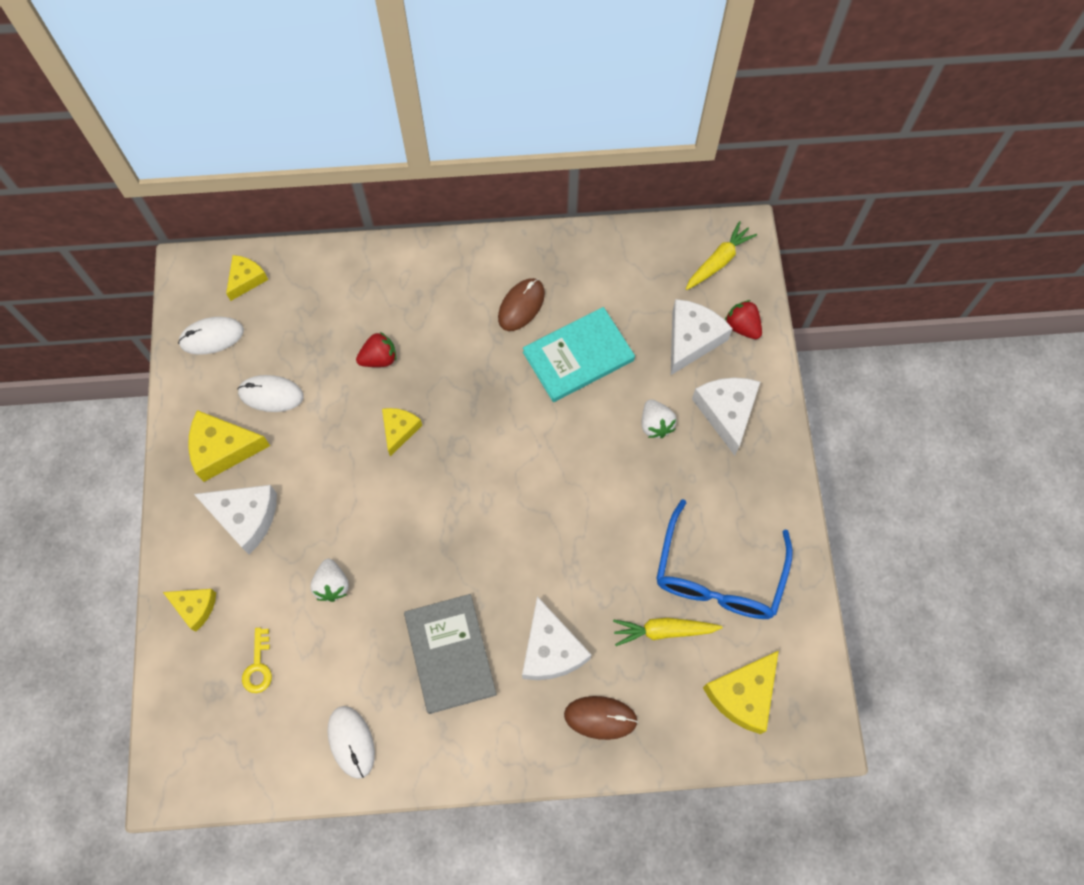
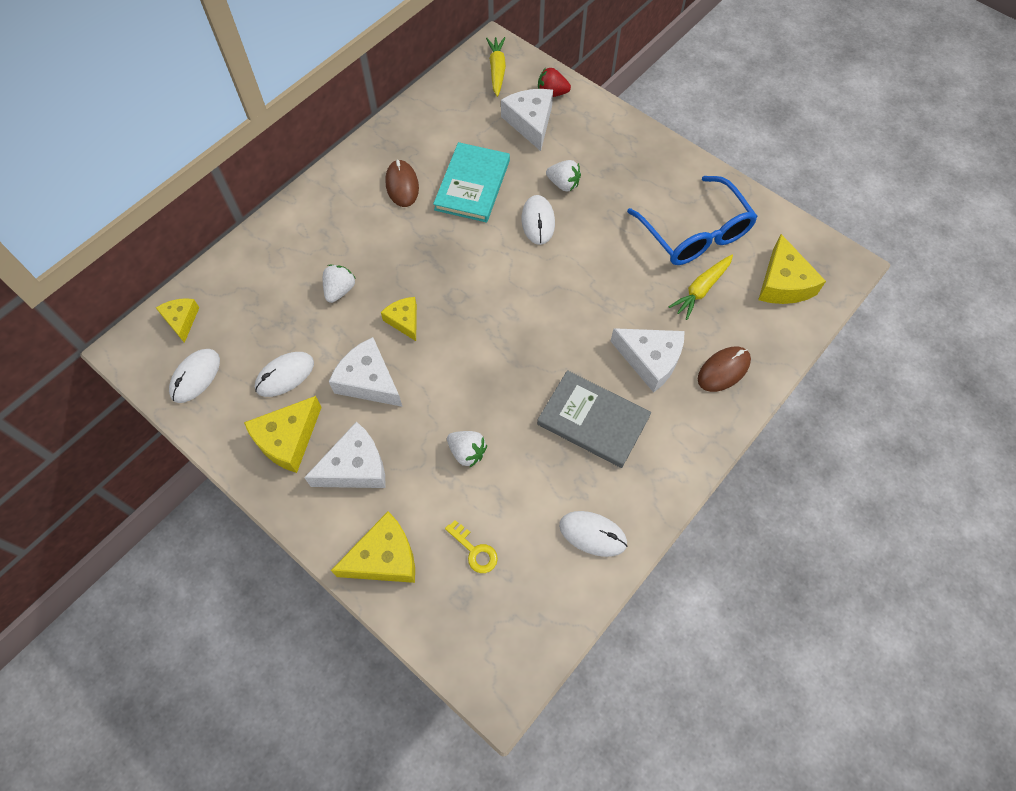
camera: 45 degrees left, 5 degrees down
yellow cheese [163,589,216,632] -> yellow cheese [331,511,415,583], size x1.62
red strawberry [356,332,396,367] -> white strawberry [323,265,356,303]
white cheese [692,378,760,456] -> white cheese moved to [329,337,402,407]
none -> white mouse [522,195,555,245]

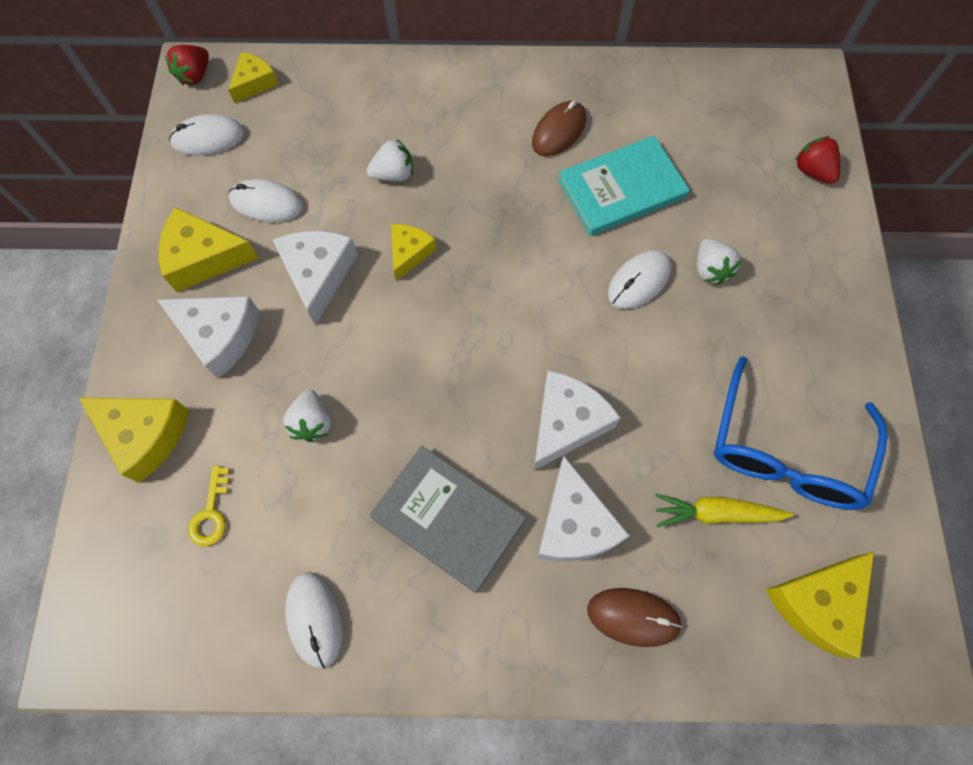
camera: 50 degrees right, 5 degrees up
yellow carrot [486,37,506,97] -> none
white cheese [501,89,553,151] -> white cheese moved to [533,370,621,471]
grey book [537,370,651,468] -> grey book turned 45 degrees counterclockwise [370,446,526,593]
none -> red strawberry [165,45,209,86]

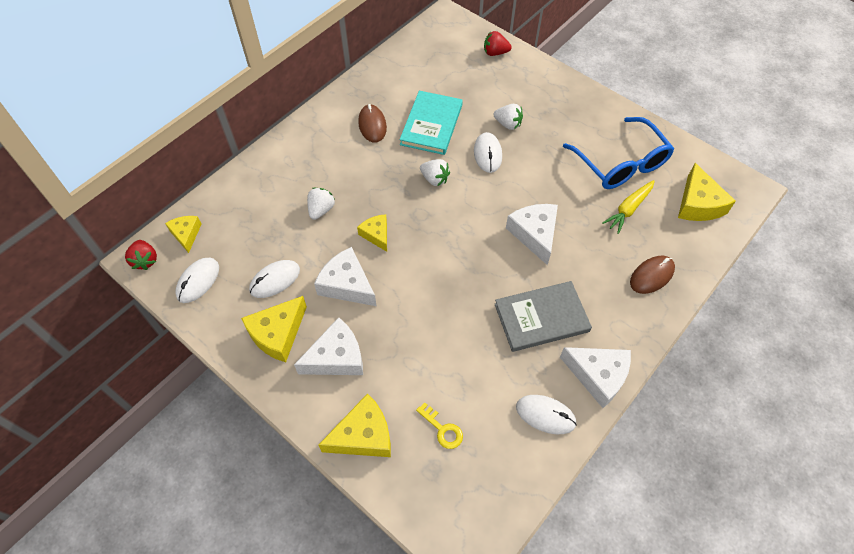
camera: 50 degrees left, 10 degrees down
white strawberry [283,390,331,442] -> white strawberry moved to [420,159,450,186]
white cheese [537,456,630,561] -> white cheese moved to [560,347,631,408]

